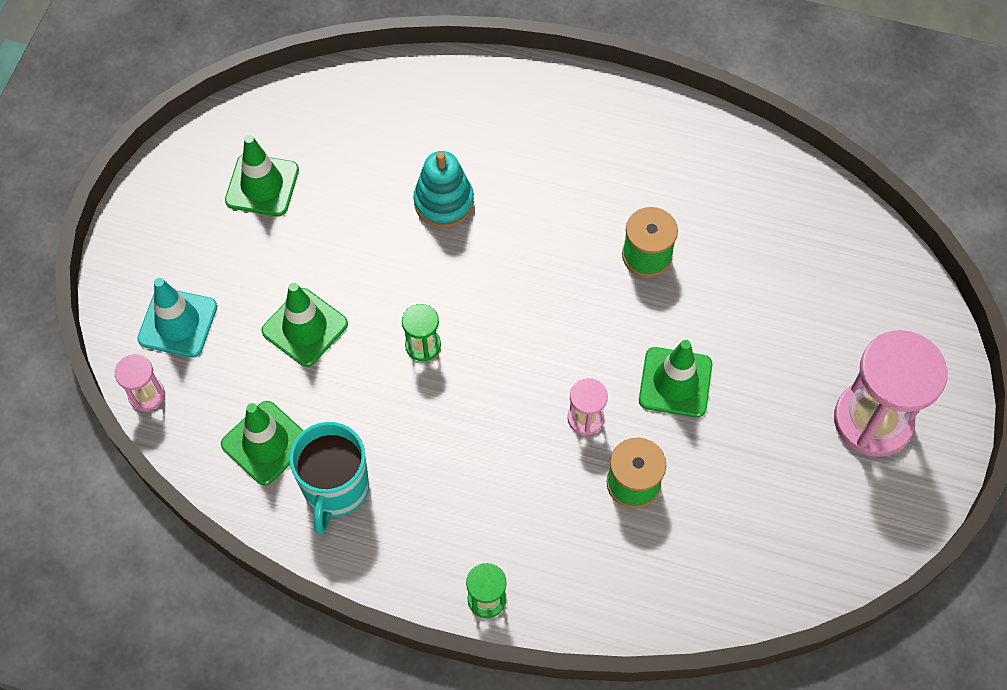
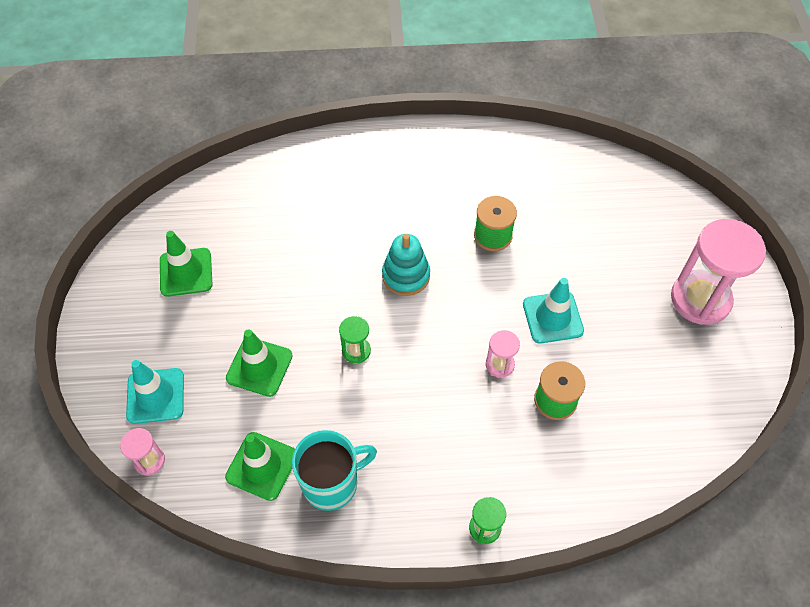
camera: 20 degrees left, 5 degrees down
turquoise mug [289,422,369,534] -> turquoise mug turned 105 degrees counterclockwise [292,430,377,511]
turquoise stacking toy [414,151,474,228] -> turquoise stacking toy moved to [382,234,430,296]
green traffic cone [639,340,712,417] -> turquoise traffic cone [523,278,584,344]

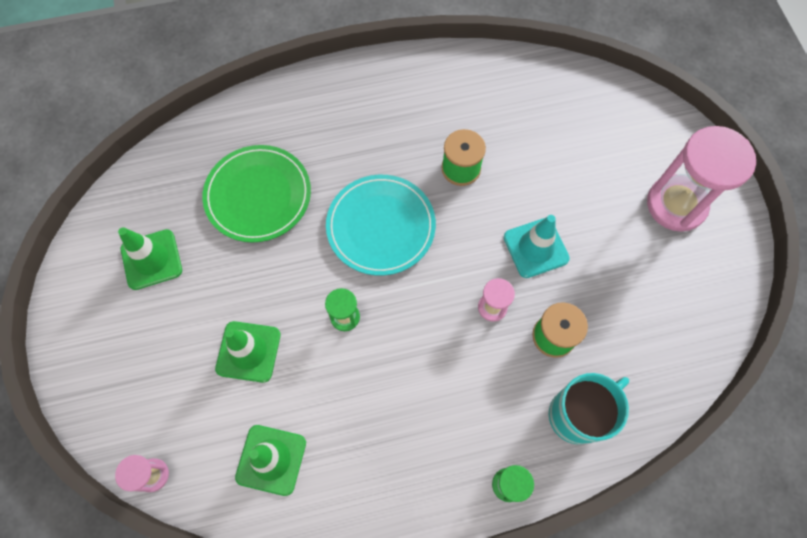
camera: 10 degrees left, 10 degrees up
turquoise traffic cone [126,360,184,424] -> none
turquoise mug [292,430,377,511] -> turquoise mug moved to [549,373,629,444]
turquoise stacking toy [382,234,430,296] -> turquoise plate [326,175,436,276]
none -> green plate [202,145,311,243]

